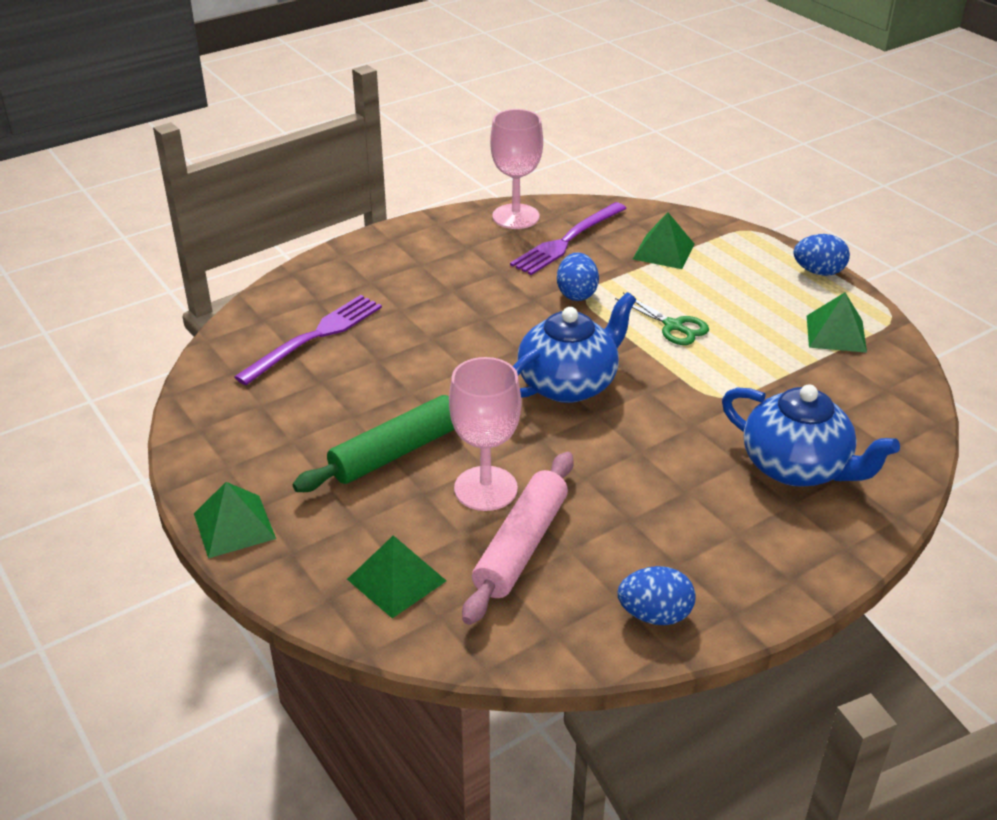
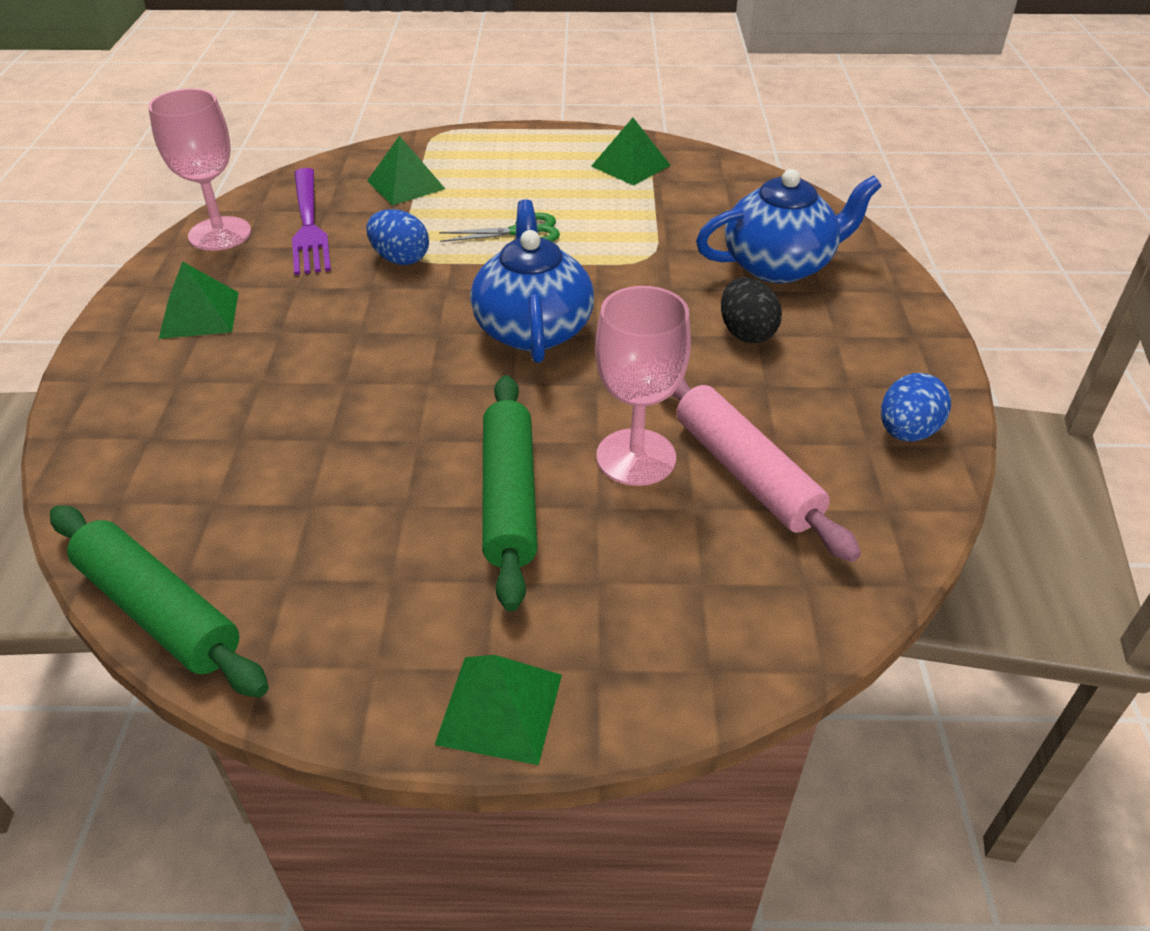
camera: 55 degrees left, 5 degrees up
purple fork [234,295,382,385] -> none
green pyramid [347,535,446,618] -> green pyramid moved to [159,261,239,339]
blue egg [794,234,850,276] -> none
none -> green rolling pin [50,506,269,698]
none -> black egg [721,277,782,343]

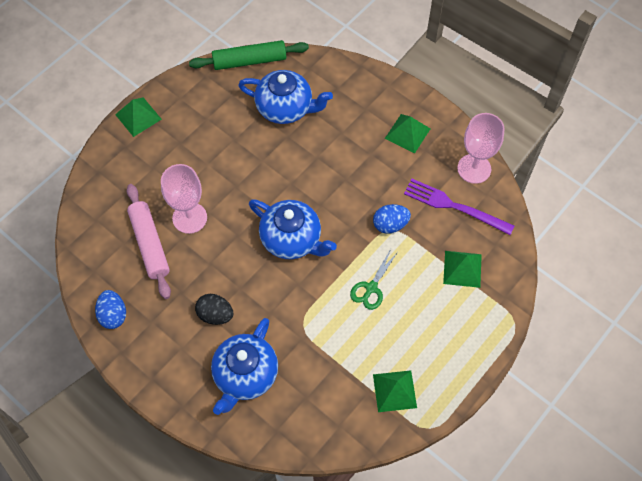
camera: 130 degrees right, 20 degrees up
green rolling pin [482,375,538,611] -> none
pink rolling pin [671,378,861,562] -> pink rolling pin turned 60 degrees clockwise [127,184,171,299]
none -> blue teapot [238,70,333,124]

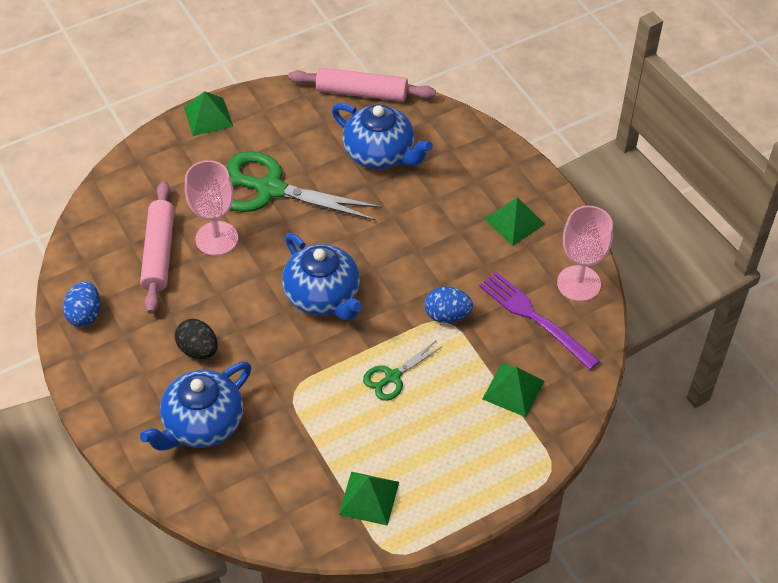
camera: 20 degrees right, 10 degrees down
green rolling pin [189,40,309,70] -> pink rolling pin [288,67,436,102]
none -> green scissors [227,151,382,221]

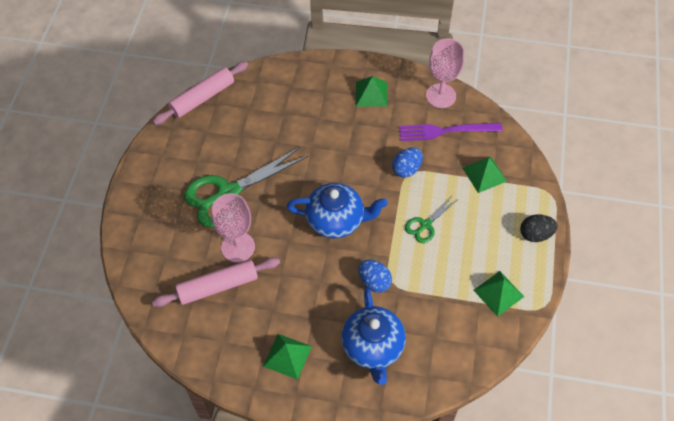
camera: 50 degrees left, 5 degrees up
blue egg [63,281,100,327] -> blue egg moved to [358,260,392,293]
pink rolling pin [140,181,175,314] -> pink rolling pin turned 60 degrees counterclockwise [152,257,280,307]
black egg [175,319,218,359] -> black egg moved to [520,215,558,242]
green pyramid [184,91,233,136] -> green pyramid moved to [263,334,312,380]
blue teapot [332,103,433,169] -> none
green scissors [363,341,443,401] -> green scissors turned 45 degrees clockwise [405,195,457,243]

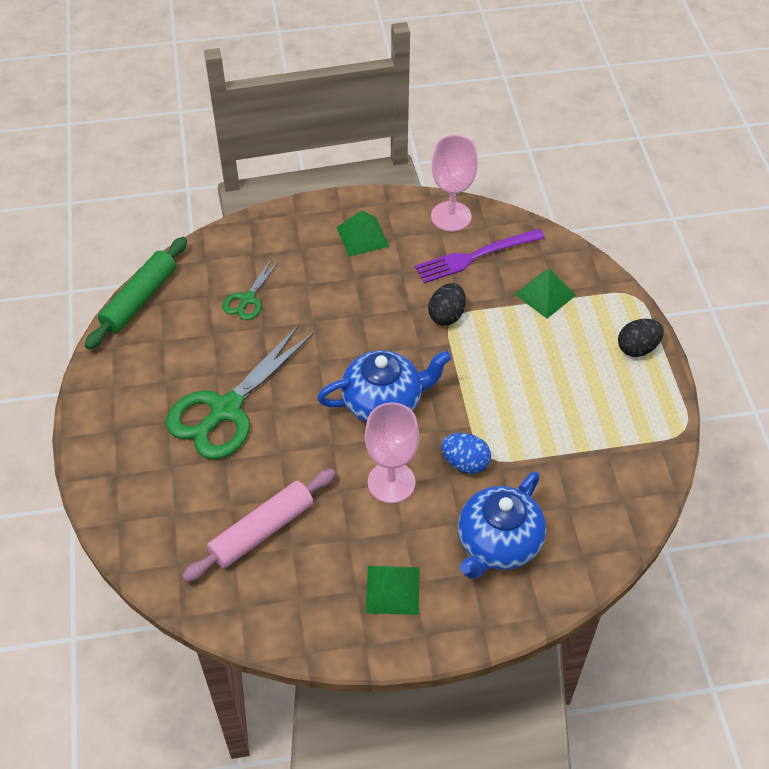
camera: 20 degrees left, 5 degrees down
pink rolling pin [152,61,248,125] -> green rolling pin [85,237,187,350]
pink goblet [212,193,255,262] -> pink goblet moved to [365,402,419,503]
blue teapot [341,288,406,385] -> blue teapot turned 60 degrees clockwise [458,471,546,579]
blue egg [392,147,423,178] -> black egg [428,283,466,326]
green scissors [405,195,457,243] -> green scissors moved to [222,259,279,320]
green pyramid [473,271,524,317] -> none

